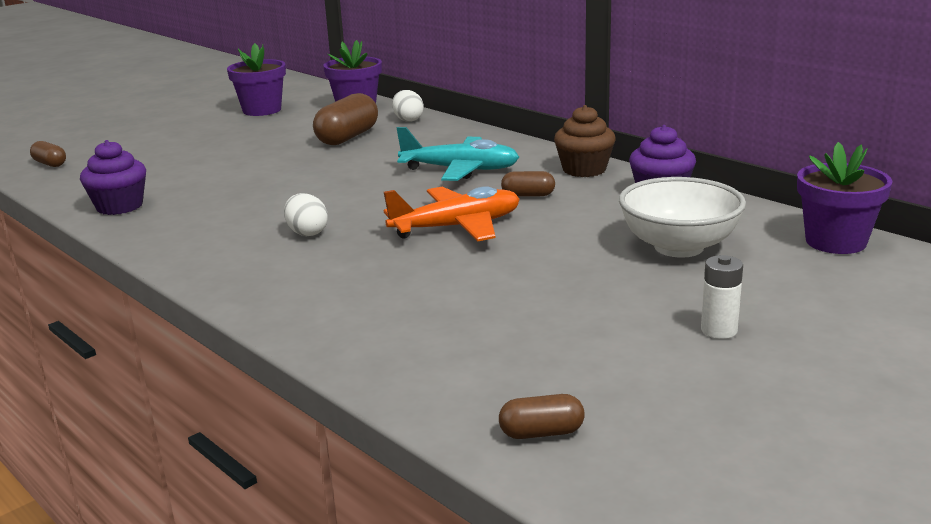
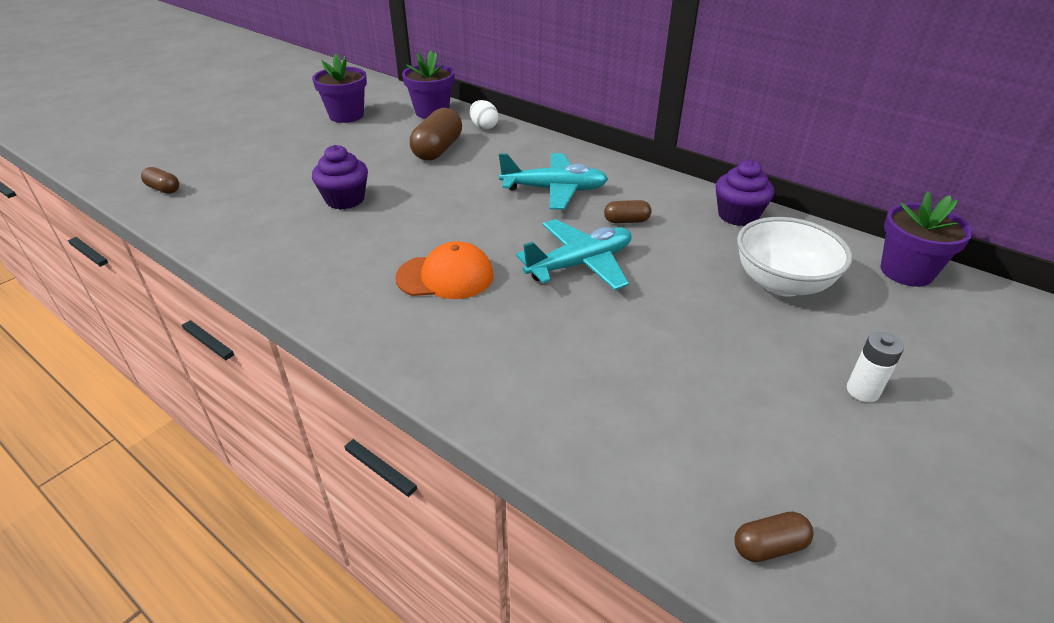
camera: 10 degrees left, 15 degrees up
purple cupcake [80,140,146,215] -> purple cupcake moved to [312,145,368,210]
white egg [284,193,328,236] -> orange cap [395,241,494,299]
orange plane [384,186,520,241] -> turquoise plane [516,219,632,290]
brown cupcake [554,105,616,177] -> none

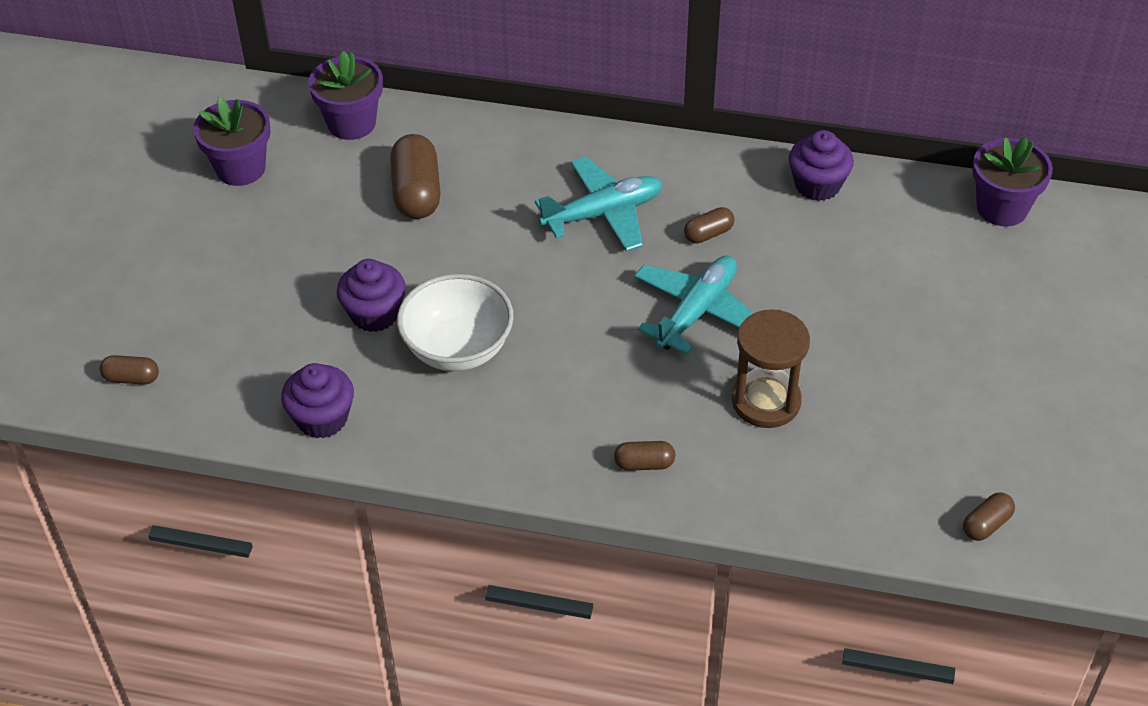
camera: 25 degrees left, 10 degrees up
orange cap [395,241,494,299] -> none
white egg [470,100,499,130] -> none
white bowl [737,217,852,297] -> white bowl moved to [397,274,514,371]
white battery [847,332,904,402] -> none
none -> purple cupcake [281,363,354,438]
none -> brown capsule [614,441,675,471]
none -> brown hourglass [732,309,810,428]

